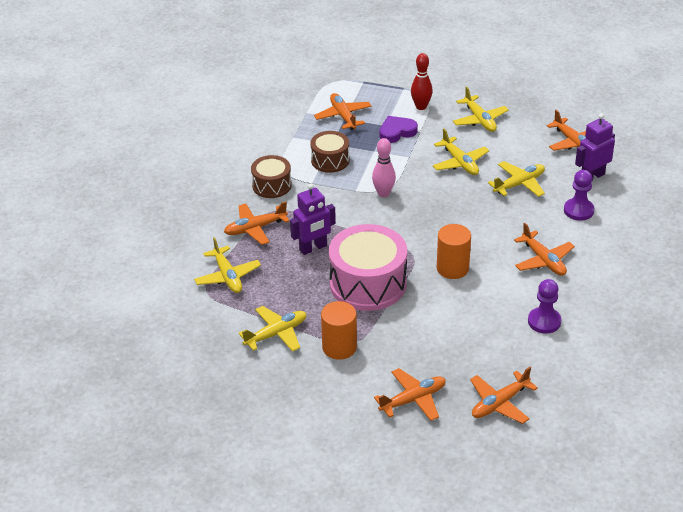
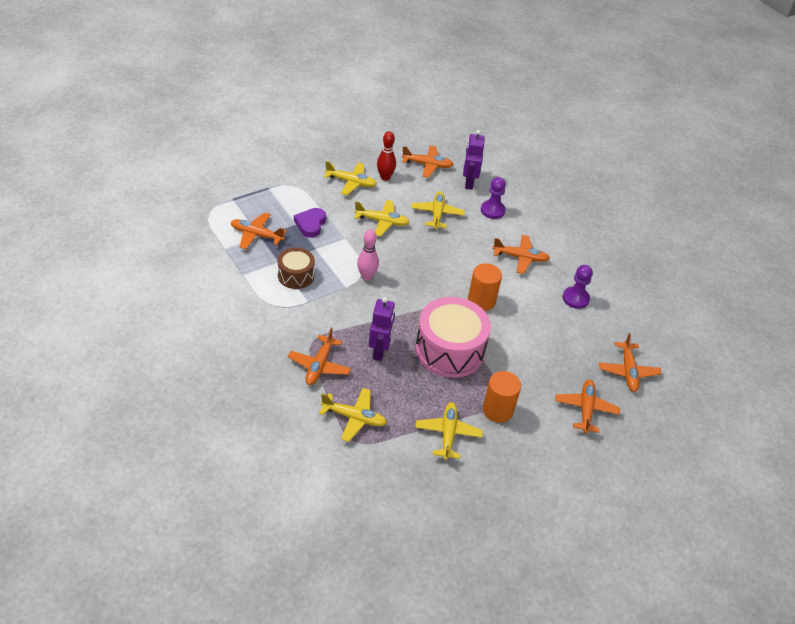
camera: 55 degrees left, 5 degrees up
brown drum [251,155,292,198] -> none
red bowling pin [411,53,433,110] -> red bowling pin moved to [377,131,396,181]

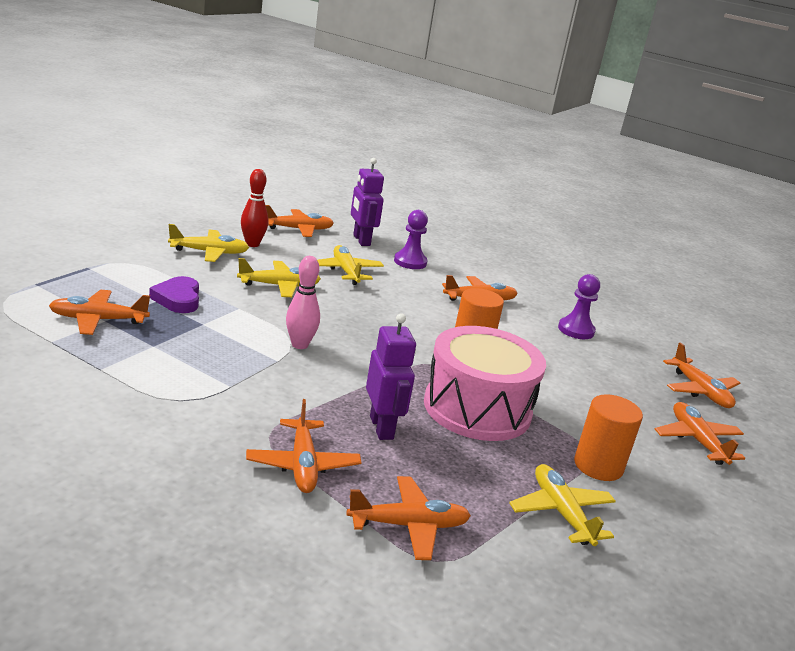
camera: 25 degrees left, 20 degrees down
brown drum [277,248,315,289] -> none
yellow plane [319,388,387,442] -> orange plane [346,476,471,560]

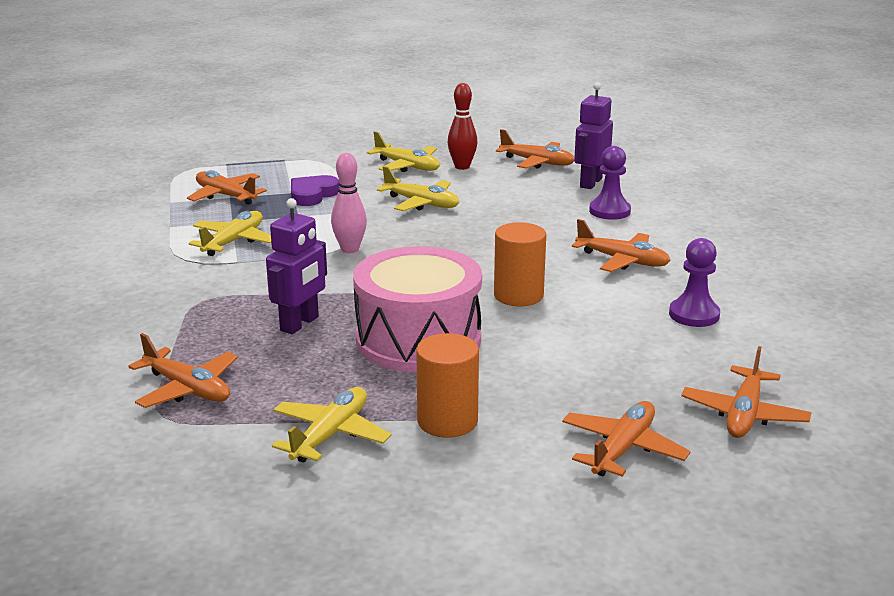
camera: 50 degrees right, 0 degrees up
orange plane [246,399,362,493] -> none
yellow plane [317,245,384,285] -> yellow plane moved to [189,211,271,256]

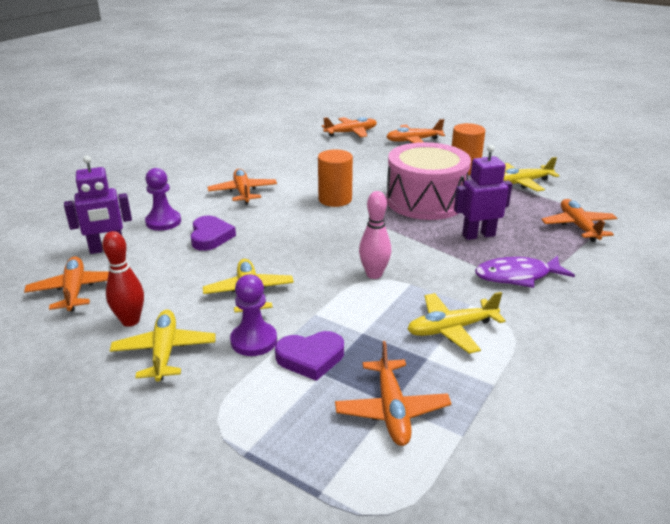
camera: 135 degrees left, 5 degrees up
purple pawn [669,238,720,327] -> purple pawn moved to [230,275,277,356]
none -> purple heart [191,216,236,251]
none -> purple fish [475,256,575,288]

